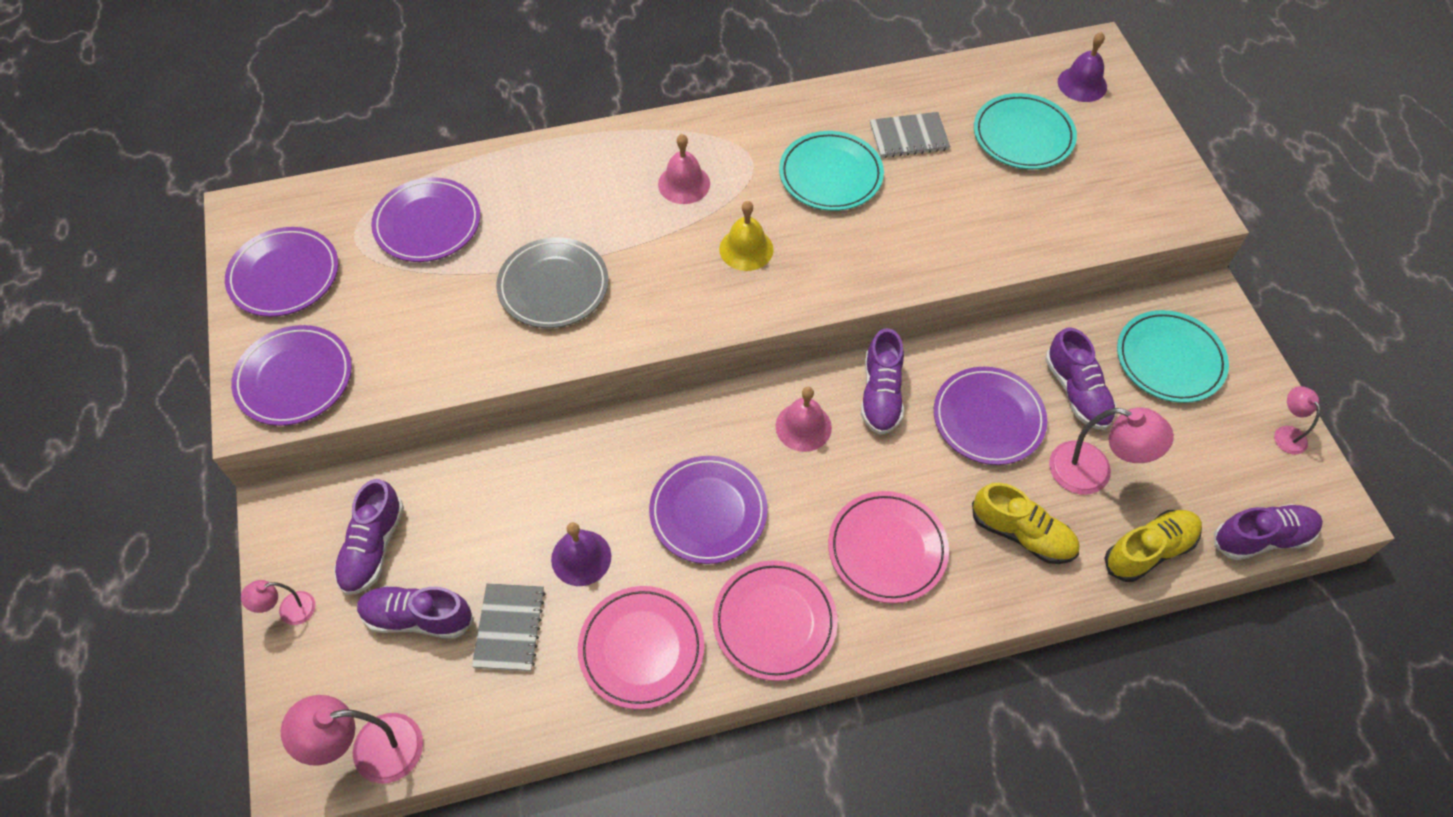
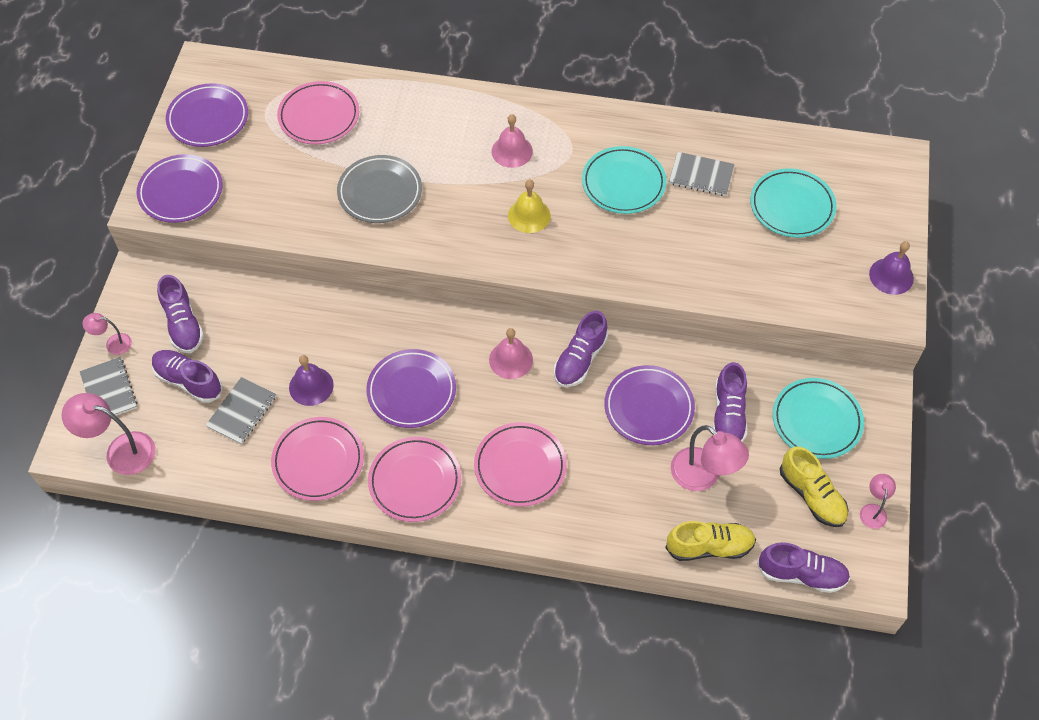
camera: 25 degrees right, 0 degrees up
purple shoe [334,479,404,595] -> purple shoe turned 60 degrees counterclockwise [157,275,204,353]
purple plate [371,177,480,262] -> pink plate [277,81,359,144]
yellow shoe [972,483,1079,564] -> yellow shoe moved to [780,447,848,527]
purple bell [1058,32,1107,102] -> purple bell moved to [869,241,914,295]
none -> grey notebook [80,357,137,416]

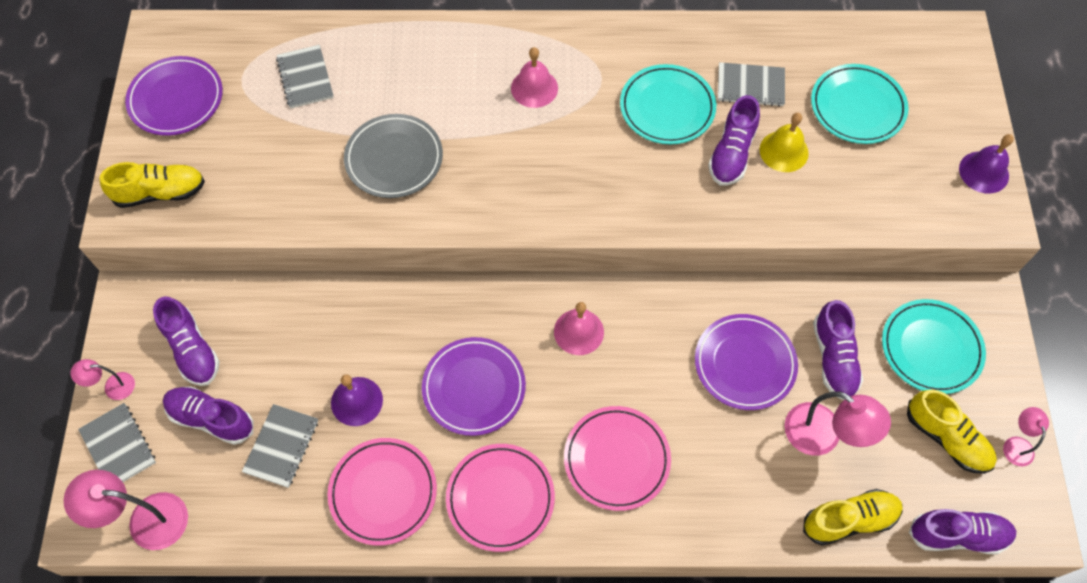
camera: 10 degrees left, 5 degrees up
purple plate [137,154,222,223] -> yellow shoe [99,162,205,208]
pink plate [277,81,359,144] -> grey notebook [276,45,334,108]
yellow bell [508,180,551,233] -> yellow bell moved to [760,113,809,172]
purple shoe [554,311,608,387] -> purple shoe moved to [708,95,760,186]

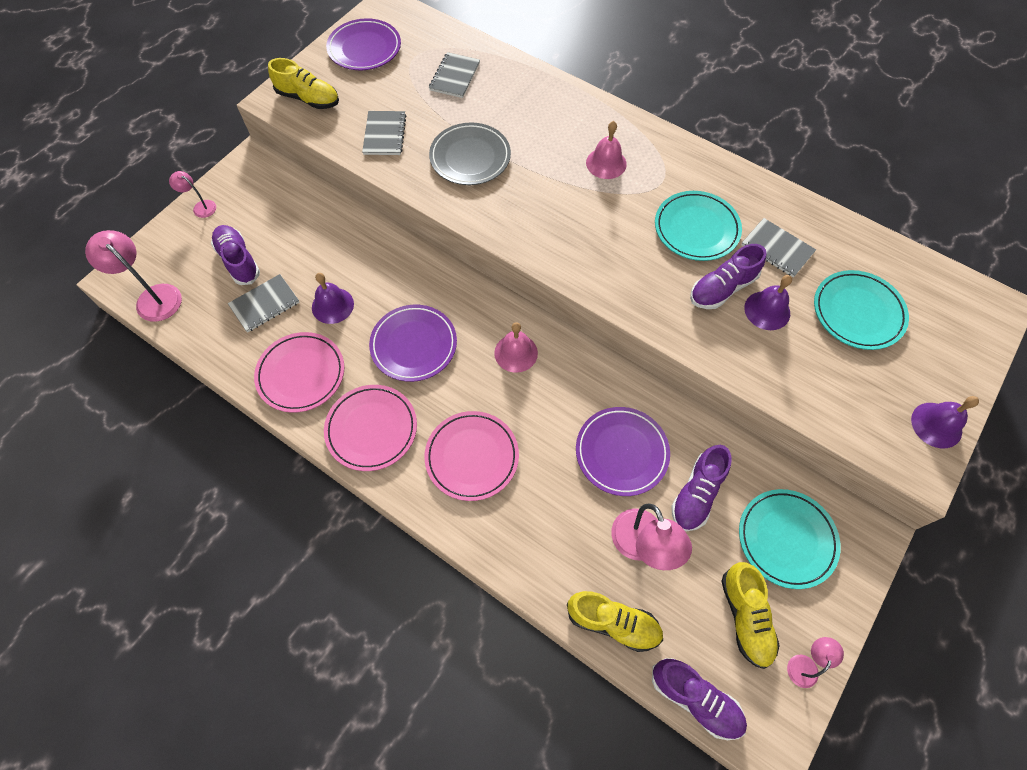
camera: 35 degrees right, 0 degrees up
grey notebook [78,403,156,482] -> grey notebook moved to [362,111,406,155]
purple shoe [153,296,220,386] -> none
yellow bell [760,113,809,172] -> purple bell [744,275,792,330]

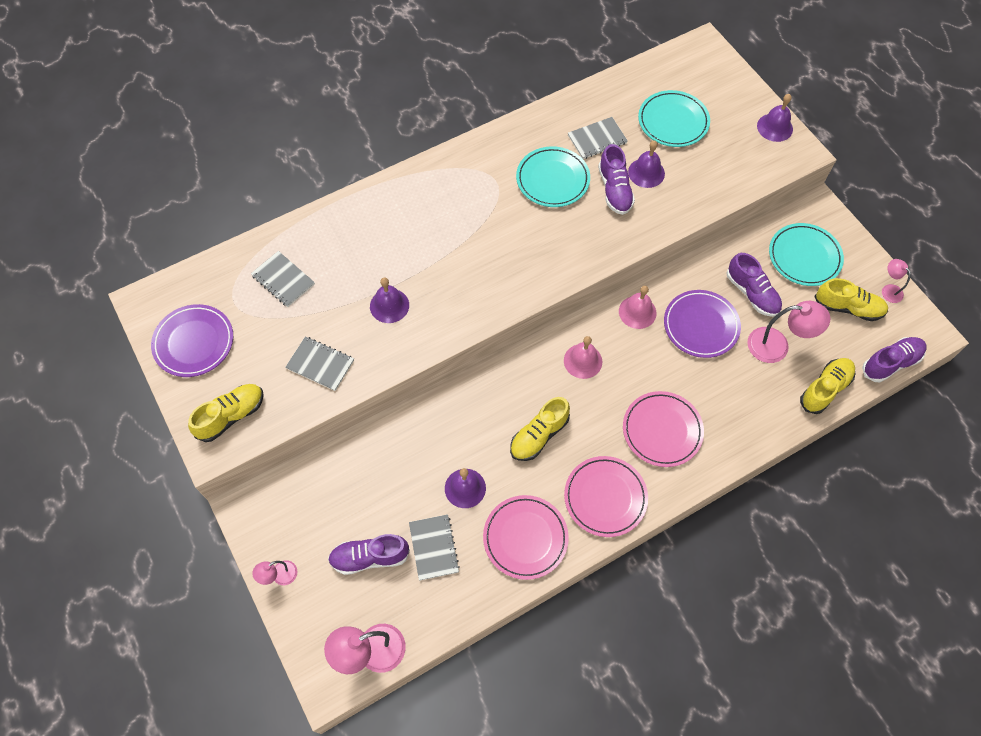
camera: 65 degrees left, 0 degrees up
purple plate [369,305,457,382] -> yellow shoe [510,397,570,461]
grey plate [429,123,511,185] -> purple bell [370,277,409,323]
pink bell [586,121,627,179] -> pink bell moved to [619,286,657,329]

